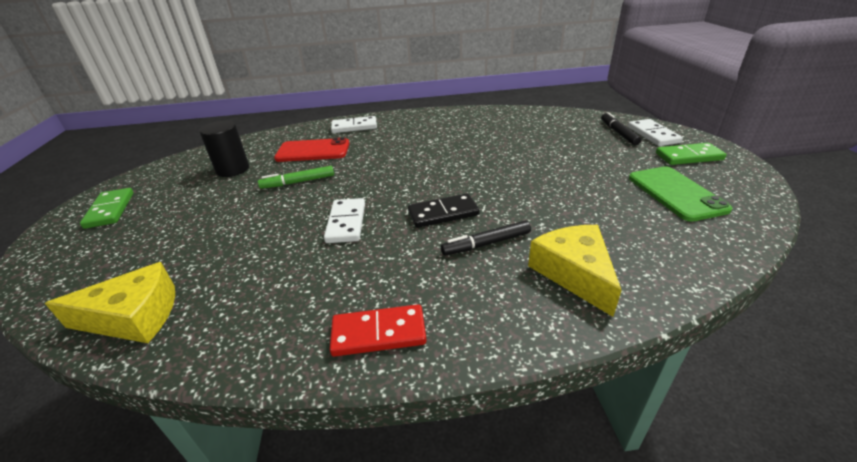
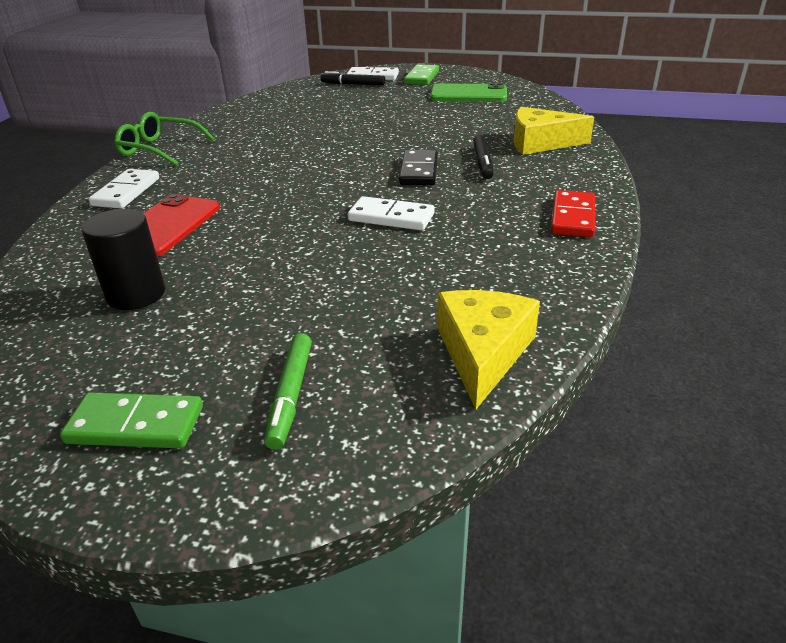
camera: 70 degrees left, 0 degrees up
green marker [258,166,334,189] -> green marker moved to [264,333,312,450]
none -> green glasses [115,112,215,166]

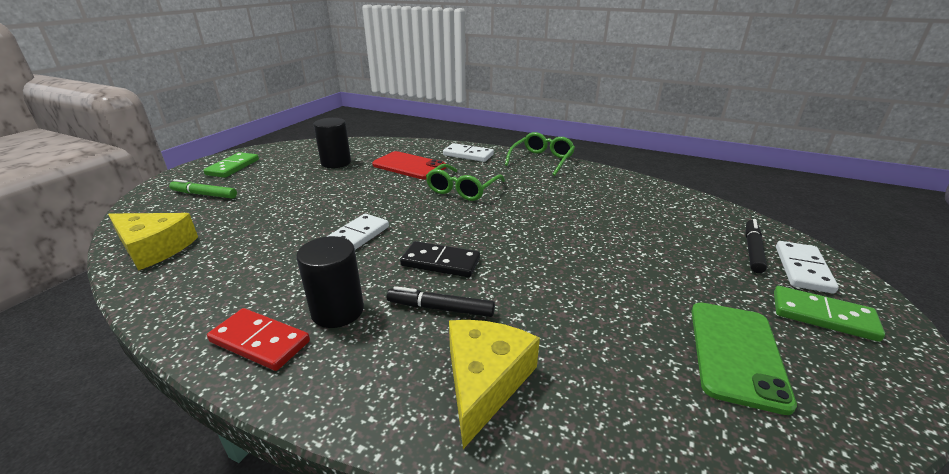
camera: 100 degrees right, 5 degrees down
none -> black cylinder [296,236,364,328]
none -> green glasses [426,164,505,201]

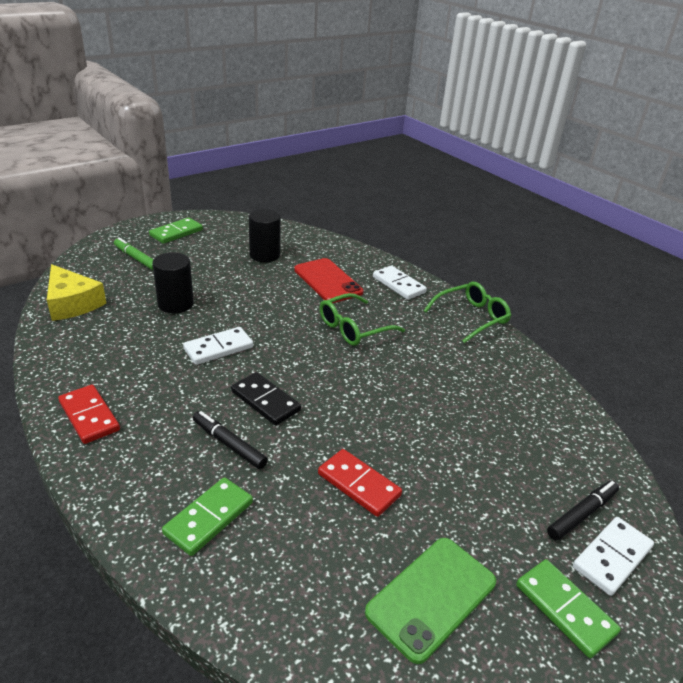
camera: 25 degrees right, 5 degrees up
black cylinder [296,236,364,328] -> black cylinder moved to [152,252,194,314]
yellow cheese [449,320,540,449] -> green domino [162,477,253,556]
none -> red domino [318,449,402,517]

